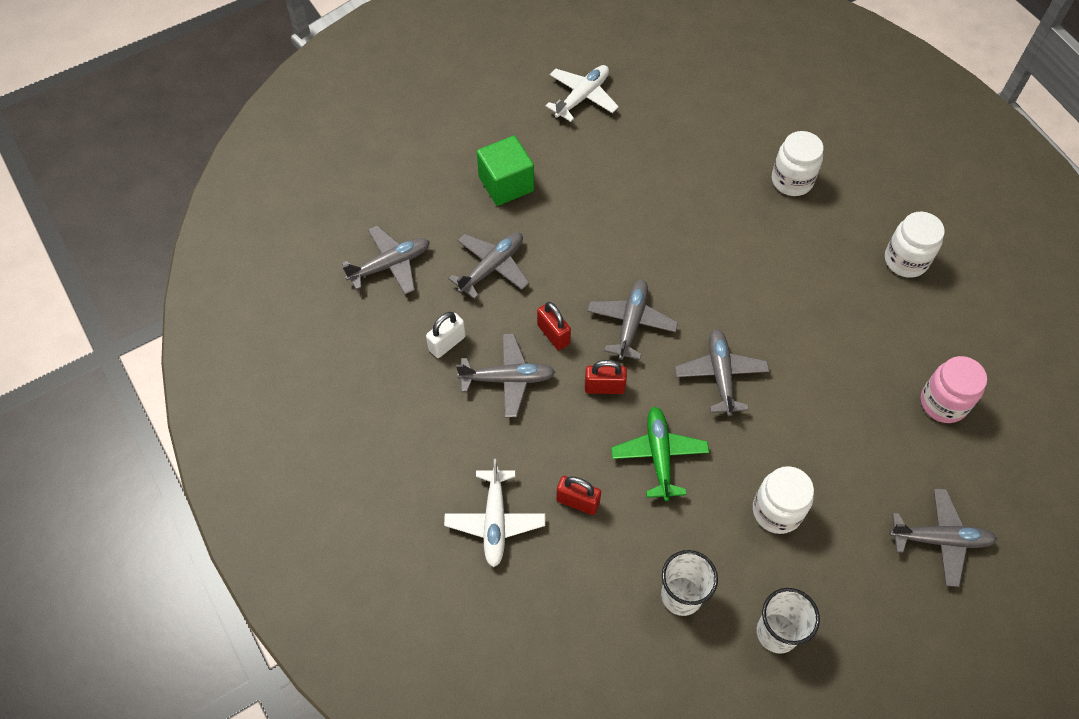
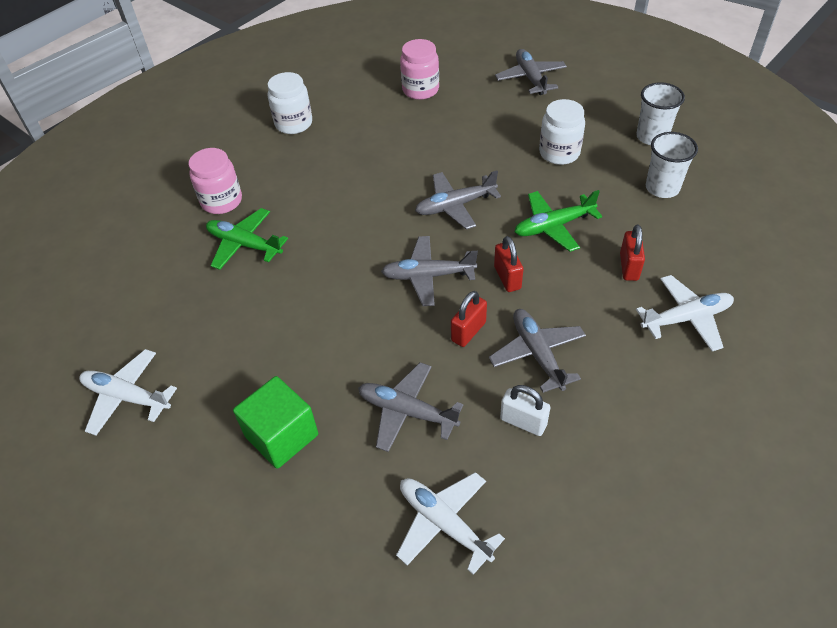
camera: 105 degrees left, 10 degrees down
grey plane [342,225,430,295] -> white plane [396,472,505,575]
white jar [772,131,824,196] -> pink jar [189,148,242,214]
none -> green plane [206,208,288,270]

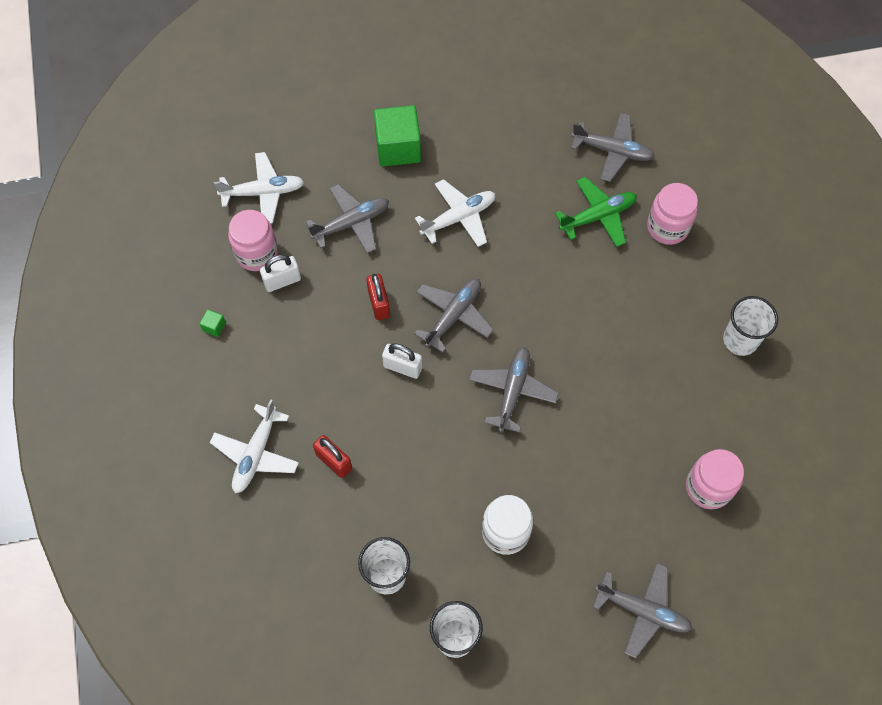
camera: 125 degrees right, 15 degrees up
white plane [79,349,177,436] -> white plane moved to [415,179,496,247]
white jar [268,72,312,134] -> white cup [723,296,778,356]
grey plane [489,309,586,393] -> grey plane moved to [571,113,655,182]
red padlock [494,236,523,292] -> white padlock [382,343,422,379]
green plane [514,190,602,252] -> none
none -> green cube [199,309,226,337]
none -> pink jar [228,210,278,271]

